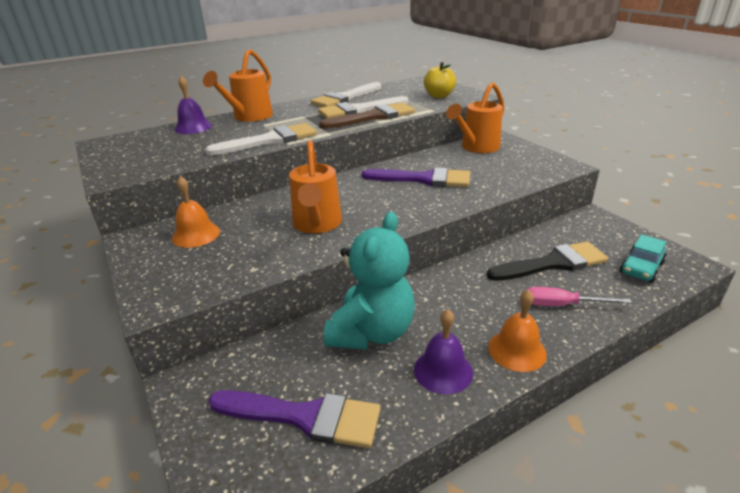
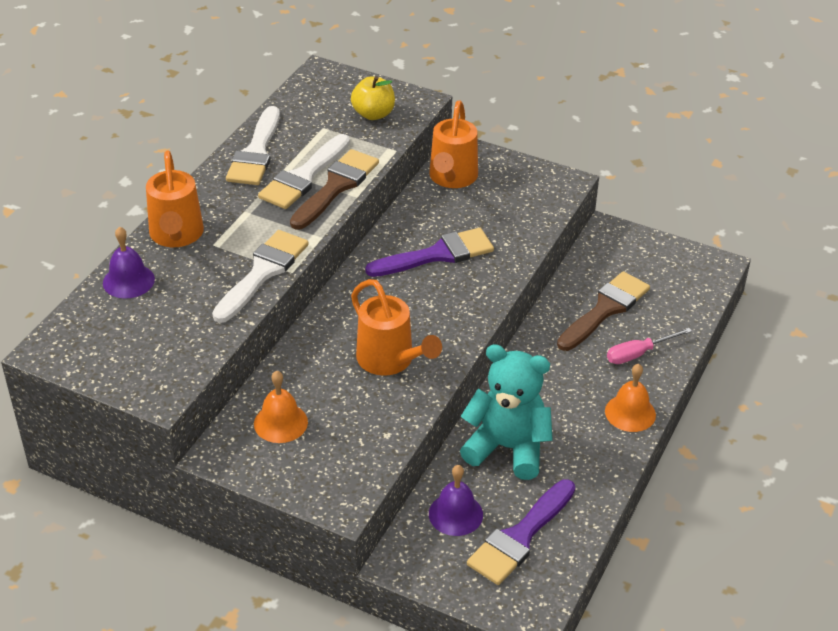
camera: 35 degrees left, 10 degrees up
purple brush [209,390,381,448] -> purple brush turned 150 degrees clockwise [467,479,575,585]
turquoise teddy bear [324,212,415,350] -> turquoise teddy bear turned 60 degrees counterclockwise [460,344,553,480]
purple bell [414,309,473,394] -> purple bell moved to [429,465,483,536]
black brush [487,241,608,281] -> brown brush [557,271,650,351]
turquoise car [620,234,667,283] -> none

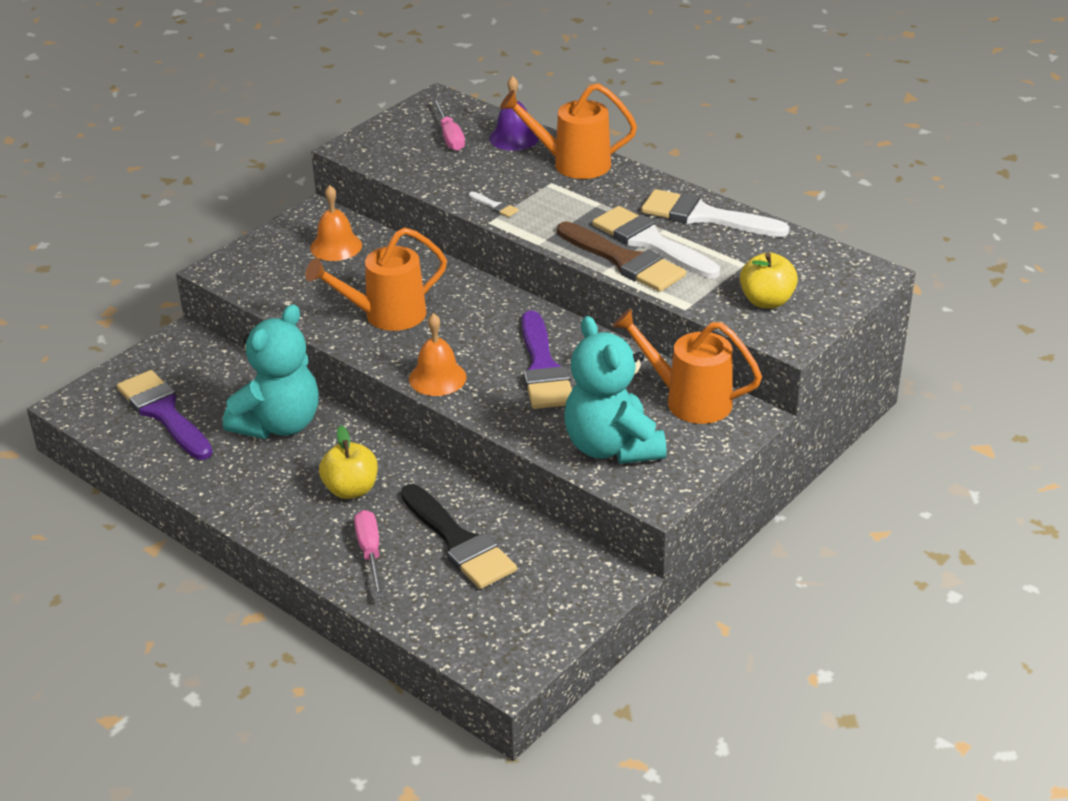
camera: 105 degrees right, 5 degrees down
white brush [212,230,308,323] -> white brush [469,191,519,217], size x0.41
purple bell [429,465,483,536] -> none
brown brush [557,271,650,351] -> black brush [401,484,517,589]
orange bell [605,364,656,432] -> orange bell moved to [409,313,467,396]
none -> yellow apple [319,425,378,499]
none -> pink screwdriver [433,99,465,151]
none -> turquoise teddy bear [564,316,667,464]

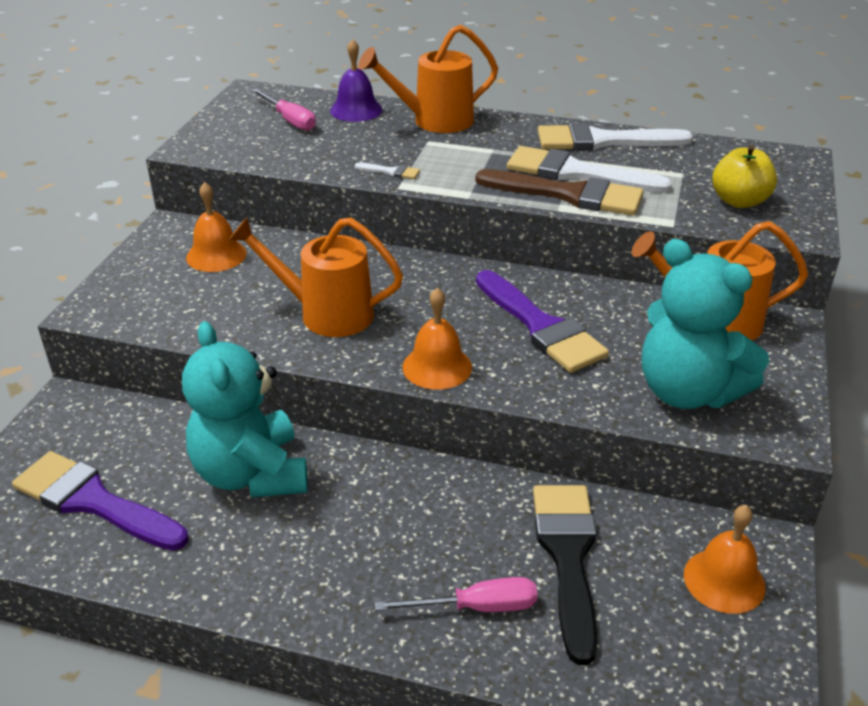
camera: 25 degrees left, 0 degrees up
turquoise teddy bear [223,304,319,439] -> turquoise teddy bear turned 150 degrees clockwise [182,321,308,498]
orange watering can [305,227,447,331] -> orange watering can turned 60 degrees clockwise [229,217,403,337]
yellow apple [319,425,378,499] -> none
pink screwdriver [354,510,384,598] -> pink screwdriver turned 120 degrees clockwise [375,577,537,612]
black brush [401,484,517,589] -> black brush turned 120 degrees counterclockwise [533,485,598,665]
none -> orange bell [684,505,765,614]

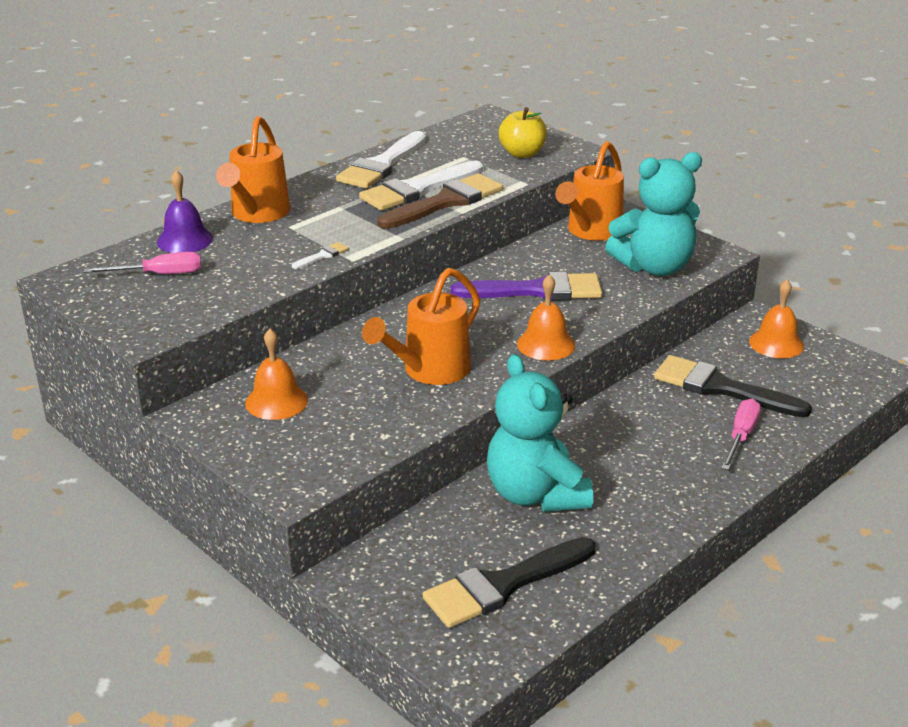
camera: 60 degrees left, 5 degrees down
purple brush [12,451,188,551] -> black brush [423,537,596,628]
turquoise teddy bear [182,321,308,498] -> turquoise teddy bear turned 60 degrees clockwise [487,354,593,512]

